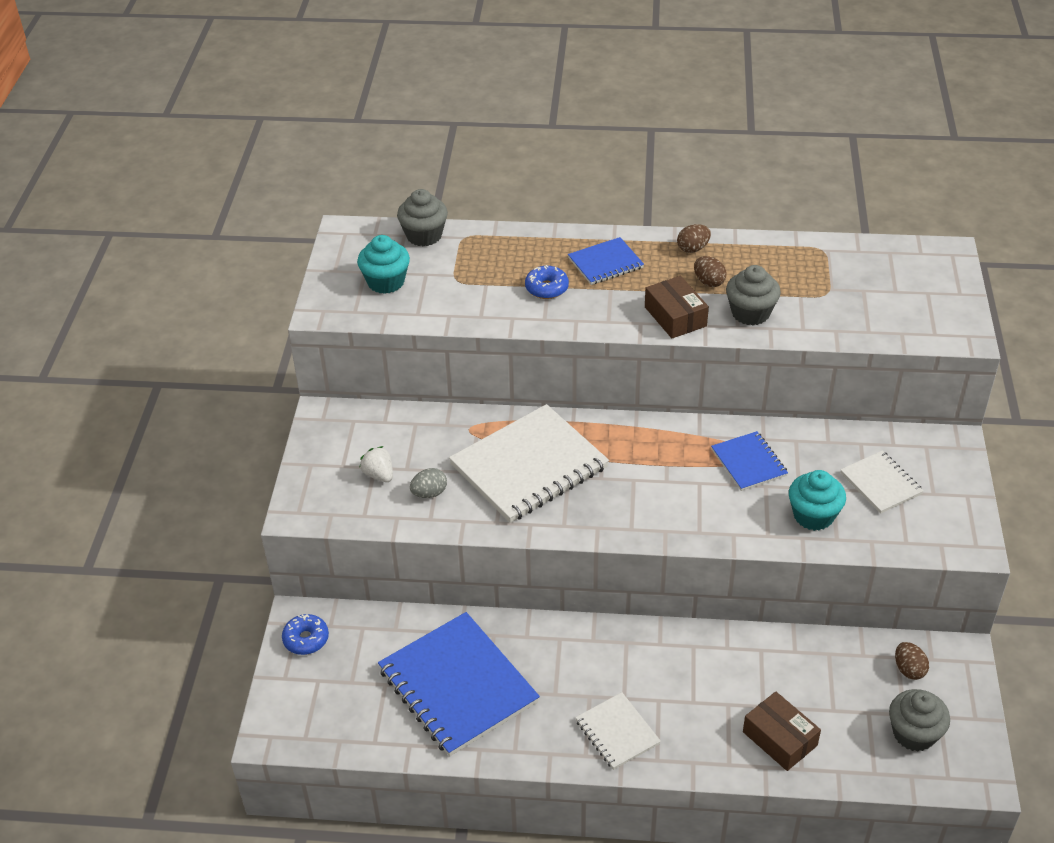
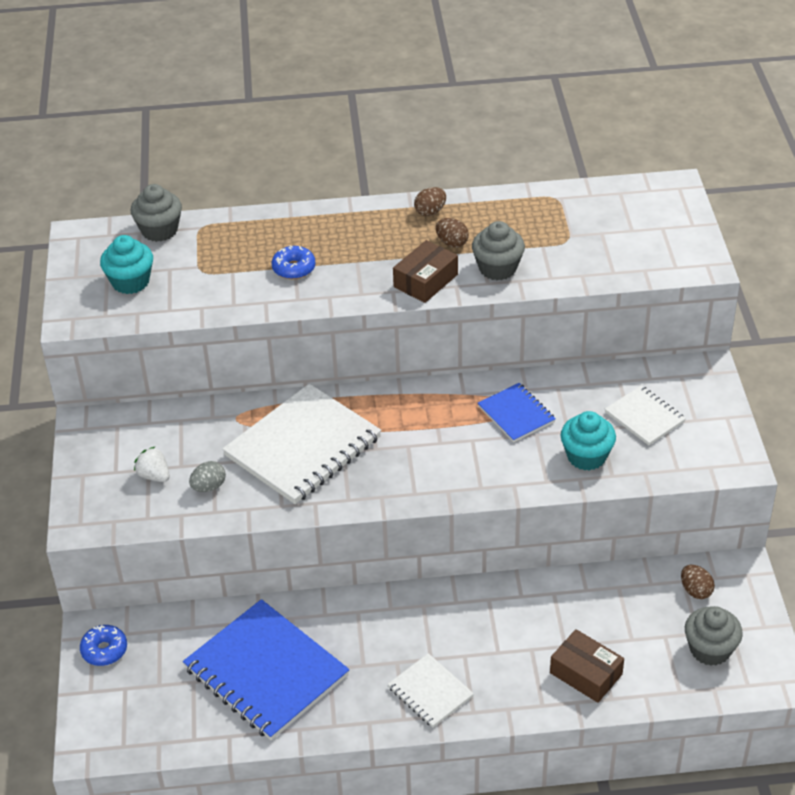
camera: 10 degrees left, 0 degrees up
blue notebook [568,237,644,285] -> none
brown box [645,276,709,338] -> brown box turned 75 degrees clockwise [393,240,458,303]

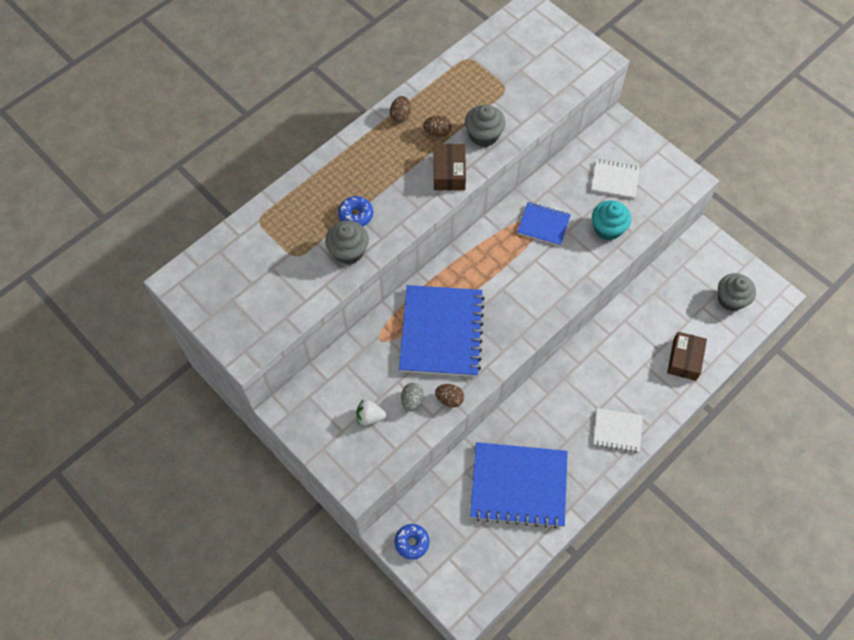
camera: 40 degrees left, 20 degrees up
turquoise cupcake [100,235,153,294] -> none
grey cupcake [131,184,182,242] -> grey cupcake moved to [325,220,369,264]
white notebook [222,384,381,504] -> blue notebook [399,285,485,377]
brown box [550,629,624,703] -> brown box turned 75 degrees counterclockwise [667,332,707,381]
brown egg [681,565,715,599] -> brown egg moved to [435,384,464,407]

